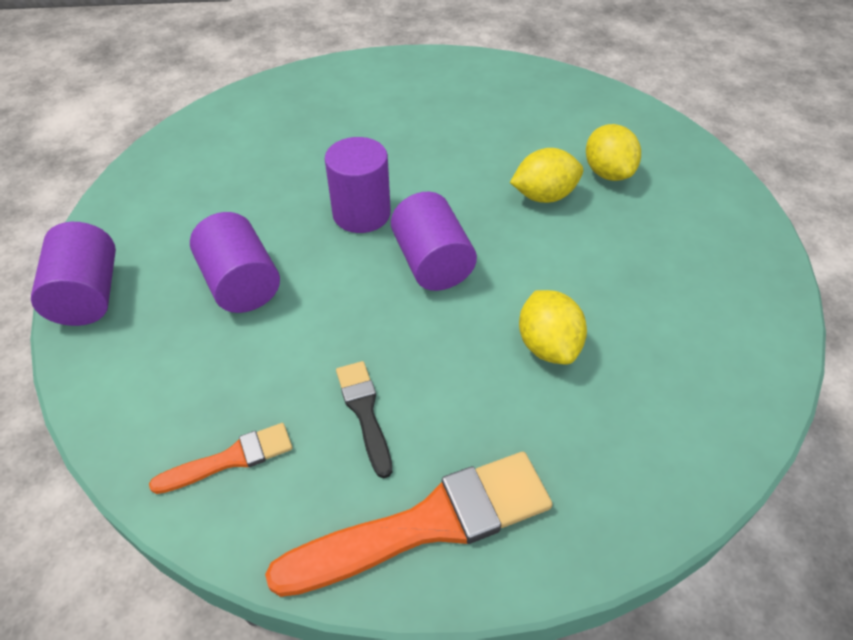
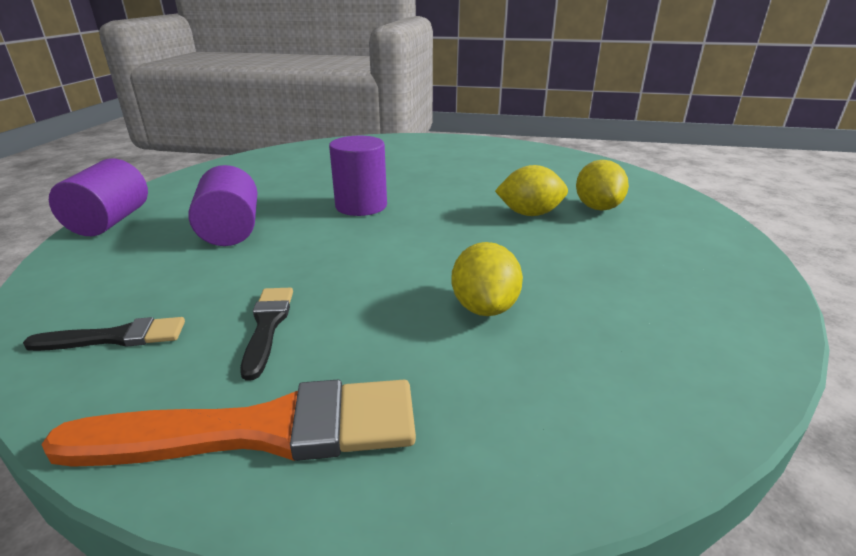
camera: 15 degrees right, 20 degrees down
orange brush [149,423,293,494] -> black brush [23,317,185,351]
purple cylinder [391,192,477,291] -> none

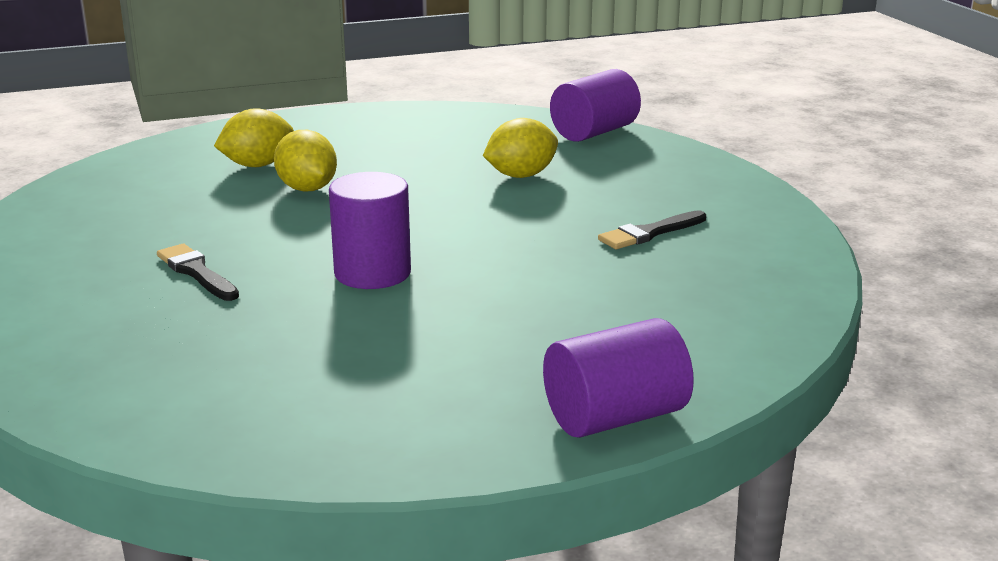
camera: 120 degrees left, 5 degrees down
black brush [23,317,185,351] -> black brush moved to [157,244,239,301]
orange brush [41,380,416,467] -> none
purple cylinder [188,165,257,246] -> purple cylinder moved to [550,69,641,142]

